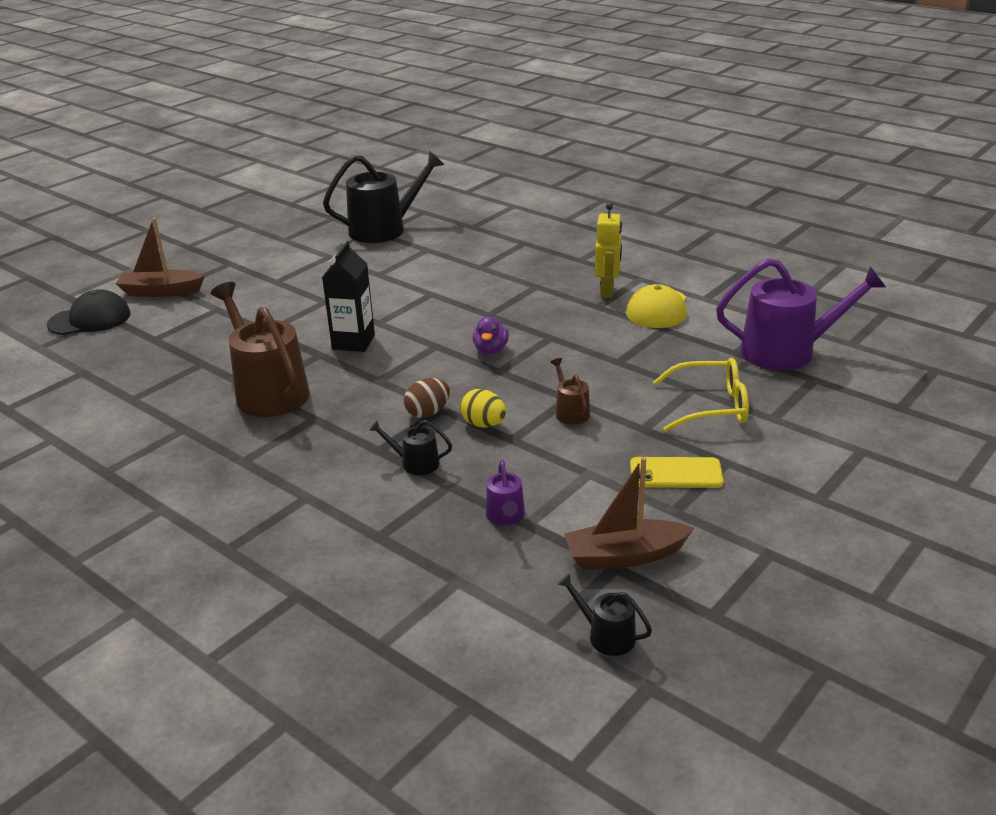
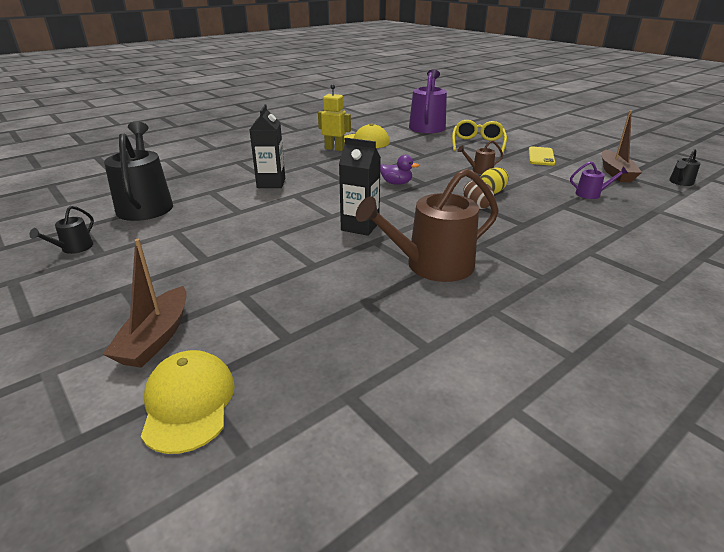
camera: 80 degrees left, 0 degrees up
black cap [47,289,131,335] -> yellow cap [141,350,235,454]
black watering can [369,420,452,475] -> black watering can moved to [30,206,94,254]
none -> black carton [250,104,285,188]

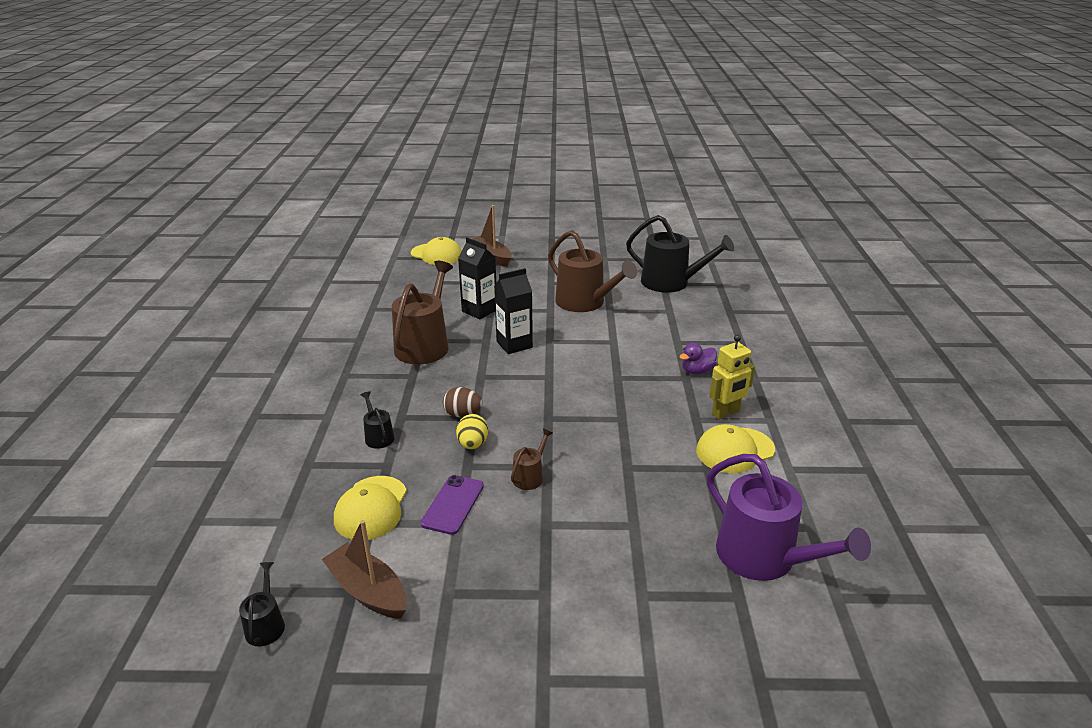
camera: 130 degrees right, 0 degrees up
black watering can [30,206,94,254] -> black watering can moved to [361,391,394,449]
black carton [250,104,285,188] -> black carton moved to [458,237,496,319]
purple duck [380,154,419,185] -> purple duck moved to [680,343,717,374]
yellow glasses [452,120,507,153] -> none
yellow phone [529,146,555,166] -> none
purple watering can [570,162,628,199] -> yellow cap [334,476,407,540]
none -> purple phone [421,475,484,535]
none -> brown watering can [548,230,637,312]

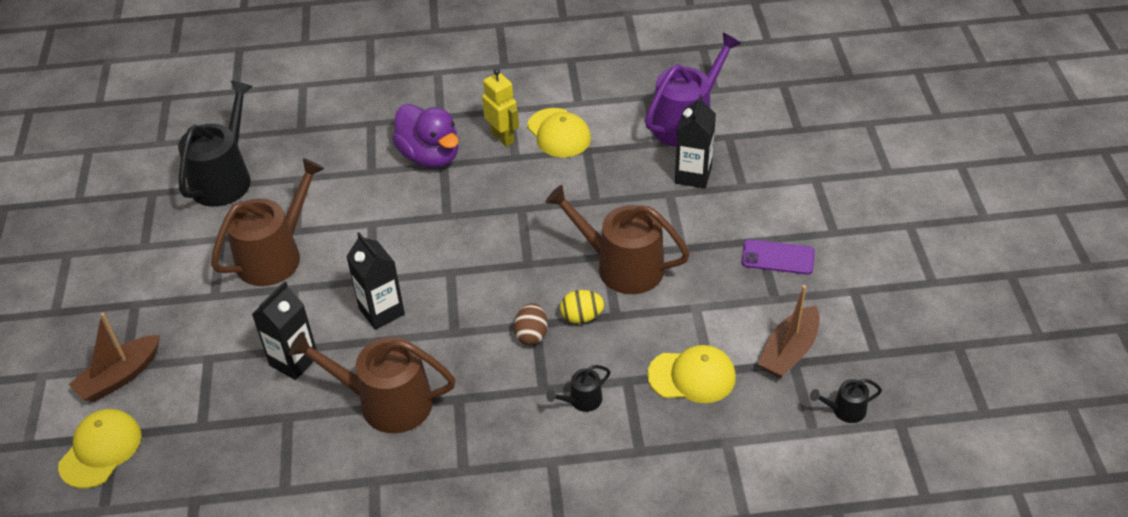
camera: 95 degrees left, 15 degrees up
purple phone [421,475,484,535] -> purple phone moved to [741,239,815,275]
brown watering can [511,429,553,490] -> brown watering can [545,185,690,294], size x2.21
purple duck [680,343,717,374] -> purple duck [392,104,458,168], size x1.91
none -> black carton [675,94,716,189]

